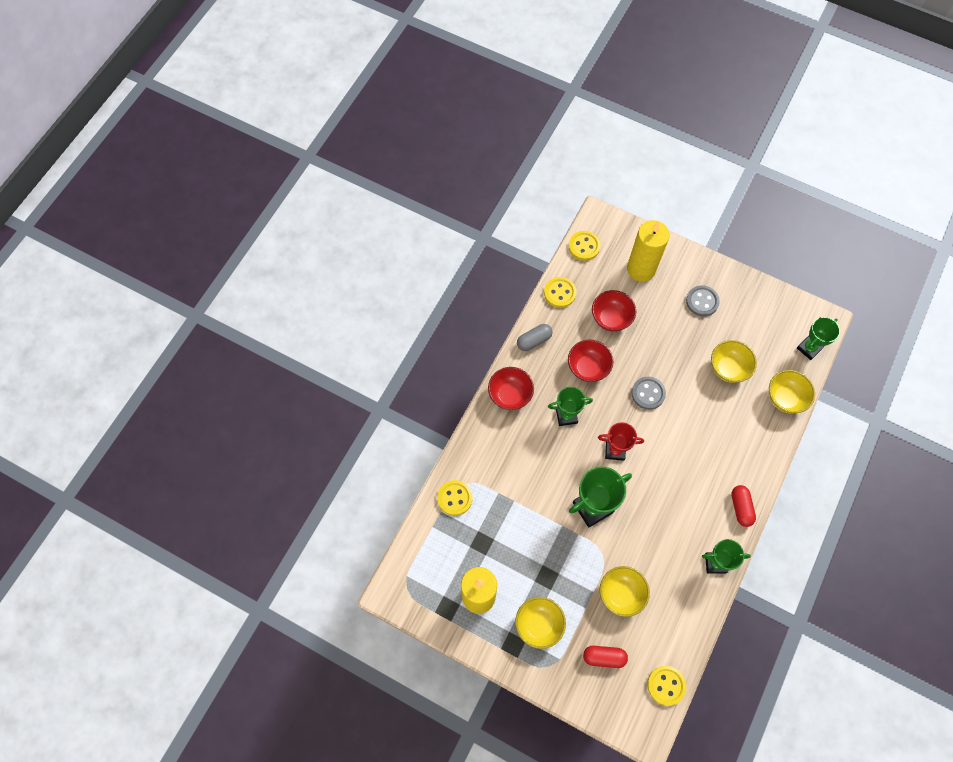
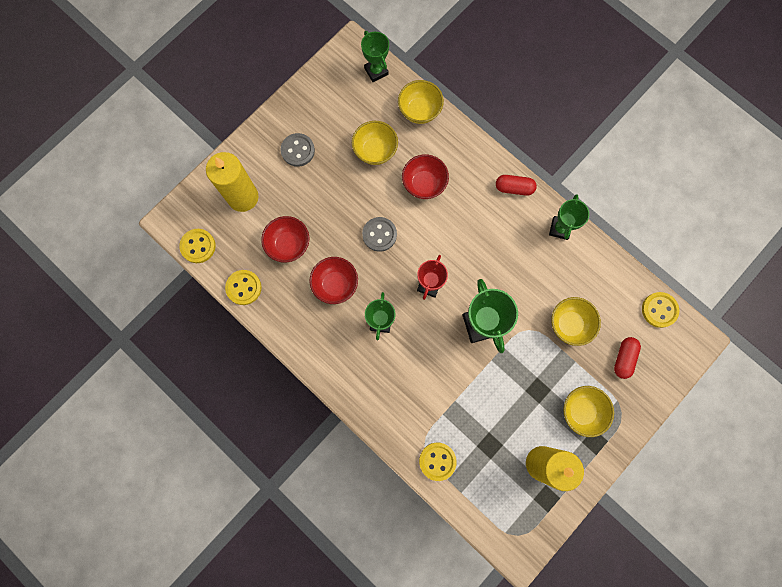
camera: 75 degrees left, 10 degrees up
red bowl [488,367,534,410] -> red bowl moved to [402,154,449,199]
grey capsule [517,324,552,351] -> none

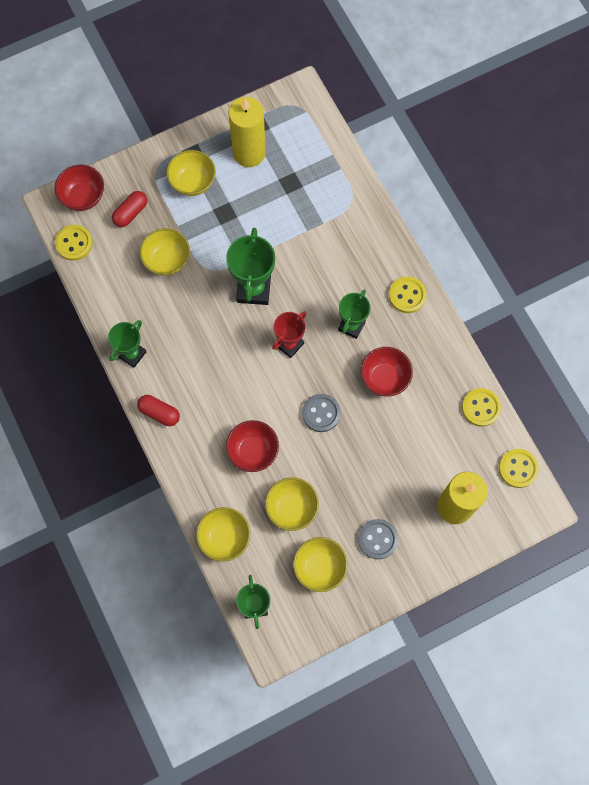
camera: 160 degrees left, 5 degrees down
red bowl [261,216,309,263] -> red bowl moved to [55,165,104,211]
yellow button [419,443,457,481] -> yellow button moved to [389,277,427,313]
none -> yellow bowl [293,537,348,592]

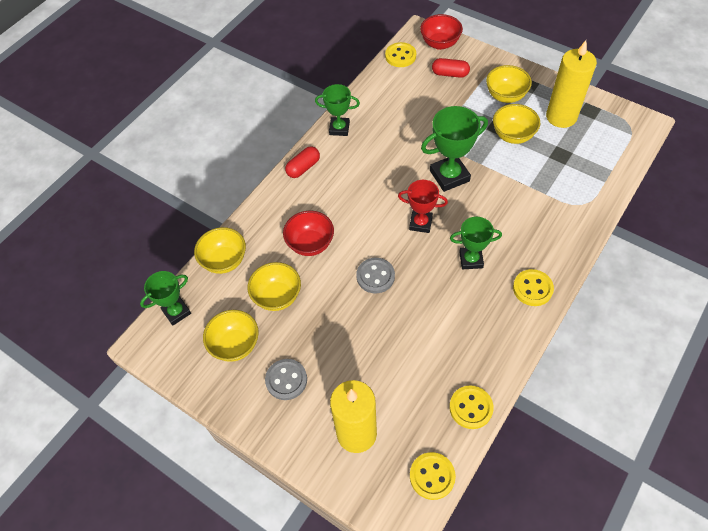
camera: 65 degrees right, 15 degrees down
red capsule [137,395,180,426] -> red capsule turned 45 degrees clockwise [285,146,320,178]
yellow bowl [140,228,190,276] -> yellow bowl moved to [493,104,540,144]
red bowl [361,347,413,397] -> none

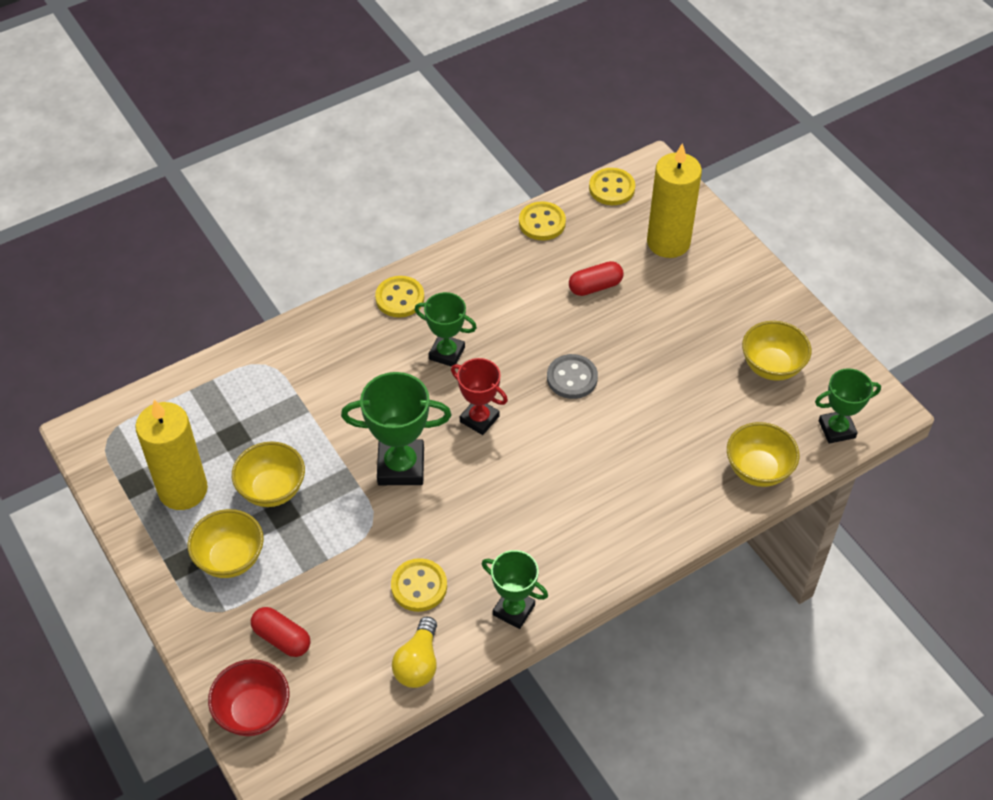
camera: 160 degrees left, 5 degrees down
yellow bowl [248,262,301,311] -> none
grey button [265,359,307,400] -> none
red bowl [283,211,334,256] -> none
red capsule [285,146,320,178] -> red capsule moved to [569,261,623,296]
yellow button [385,42,416,67] -> yellow button moved to [391,558,447,612]
none -> yellow light bulb [392,617,437,688]

